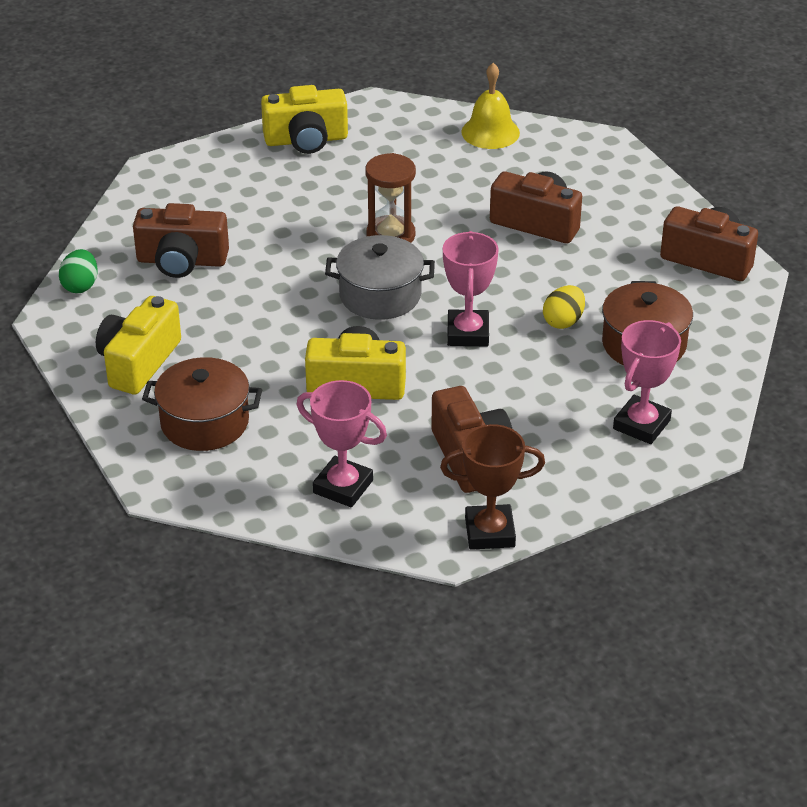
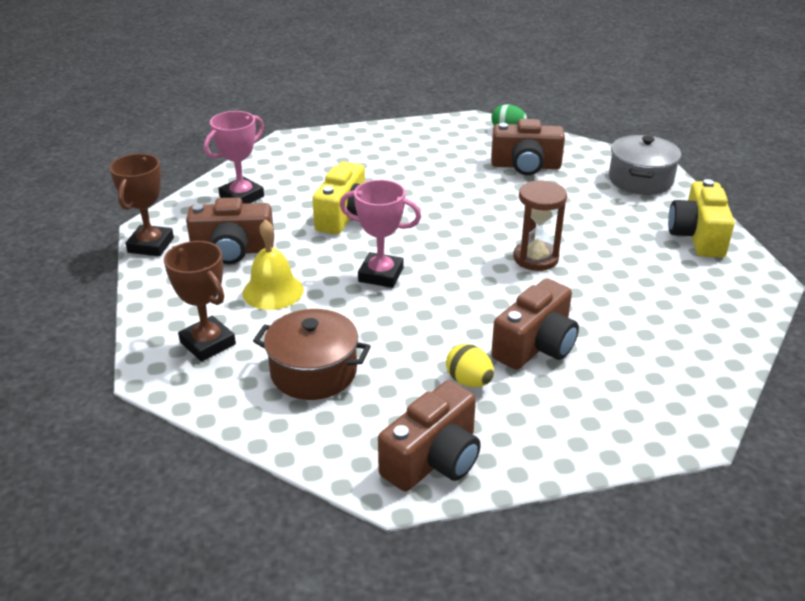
camera: 105 degrees right, 5 degrees down
yellow camera [96,296,181,394] -> none
brown camera [133,203,229,278] -> brown camera turned 105 degrees counterclockwise [491,119,565,175]
brown pot [142,357,262,451] -> none
grey pot [325,235,435,320] -> grey pot moved to [609,135,681,195]
yellow bell [461,63,520,149] -> yellow bell moved to [242,219,304,310]
yellow egg [543,285,585,329] -> yellow egg moved to [446,344,494,387]
pink trophy [613,320,681,444] -> brown trophy [164,241,236,362]

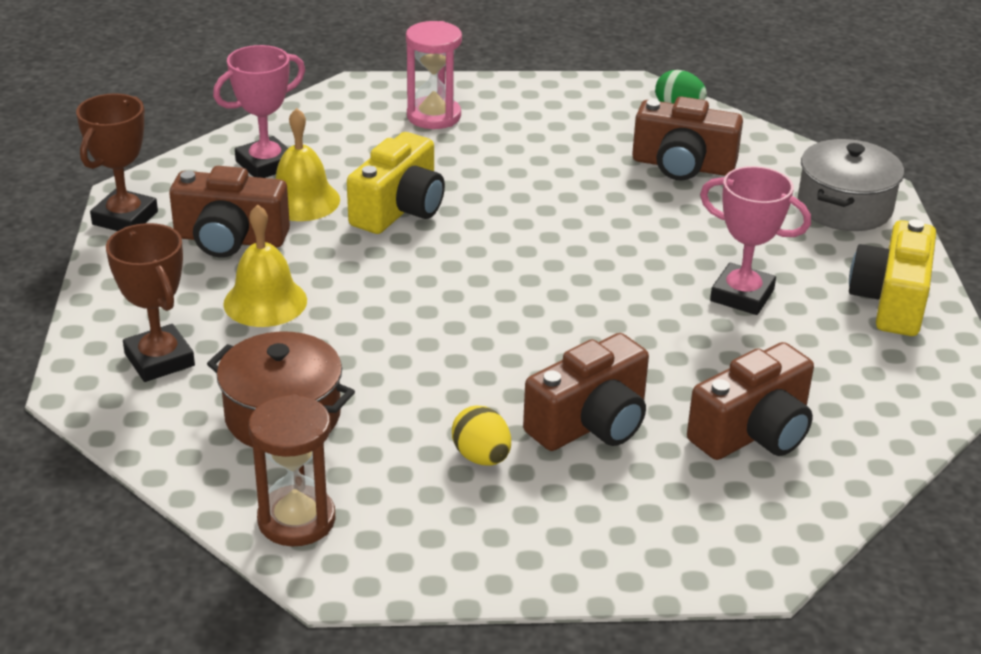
camera: 10 degrees right, 0 degrees up
pink trophy [340,180,421,288] -> pink trophy moved to [700,166,811,315]
brown camera [378,380,481,492] -> brown camera moved to [687,342,814,460]
brown hourglass [513,180,567,271] -> brown hourglass moved to [249,394,335,546]
none -> yellow bell [276,108,340,221]
none -> pink hourglass [406,21,462,129]

